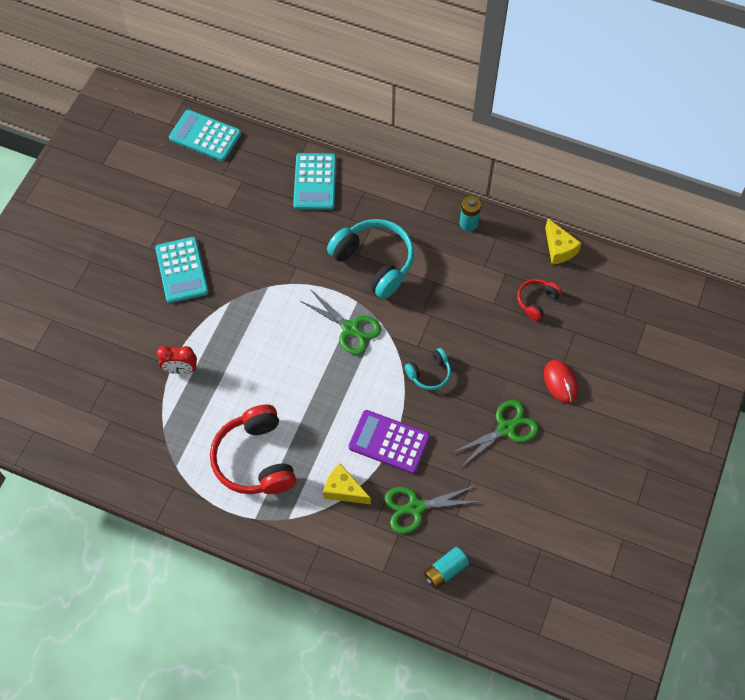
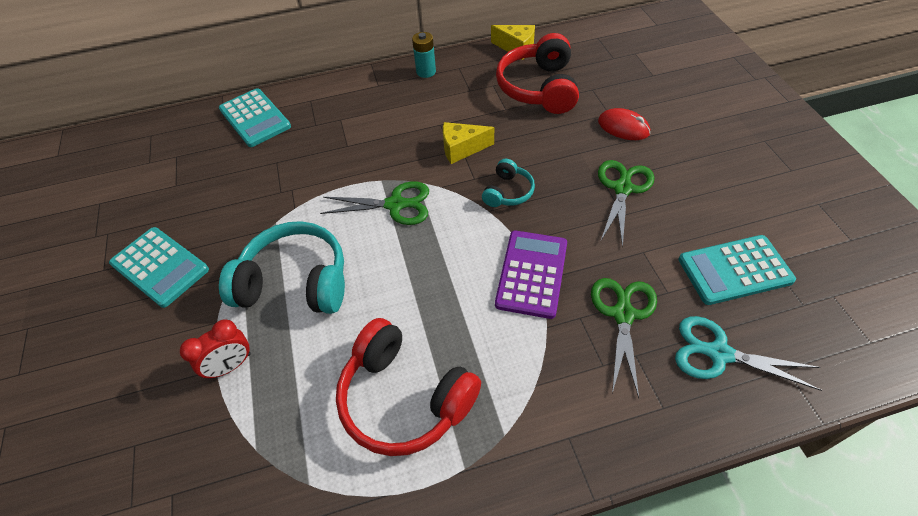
camera: 35 degrees left, 10 degrees down
turquoise calculator [169,110,241,161] -> turquoise calculator moved to [678,235,796,305]
yellow cheese [323,463,371,504] -> yellow cheese moved to [443,122,494,164]
turquoise headphones [327,219,415,299] -> turquoise headphones moved to [219,221,345,314]
purple calculator [348,410,430,474] -> purple calculator turned 120 degrees clockwise [495,231,567,319]
green scissors [384,486,481,534] -> green scissors turned 150 degrees clockwise [591,278,657,398]
turquoise battery [423,547,469,589] -> turquoise scissors [675,316,822,391]
red headphones [517,279,562,321] -> red headphones [496,33,579,114], size x1.95

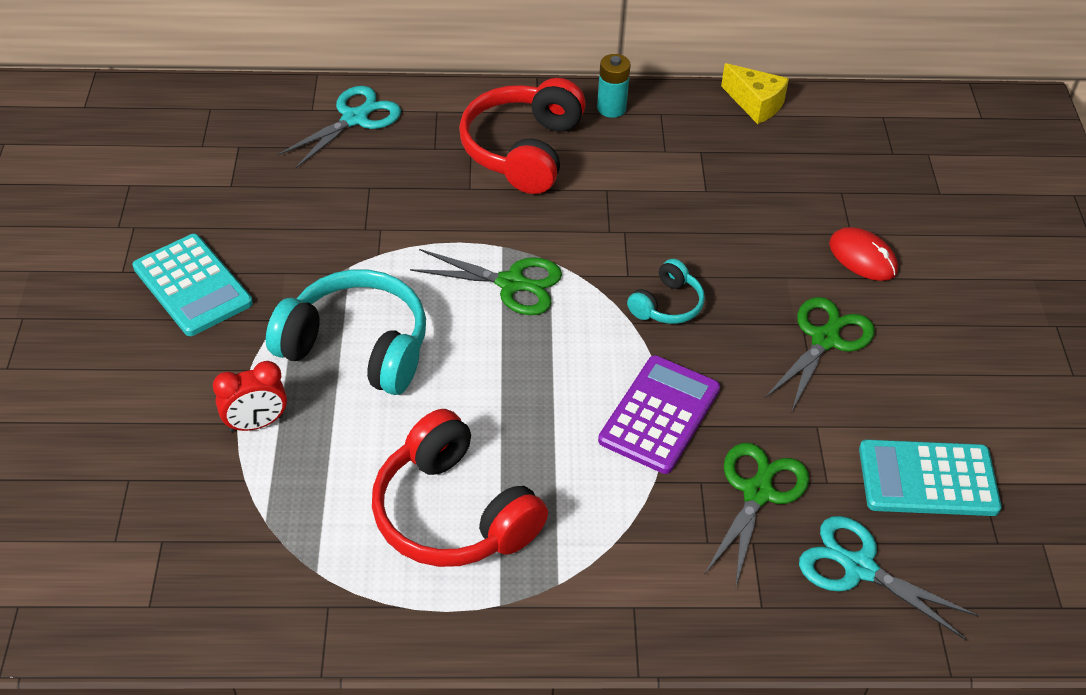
camera: 10 degrees right, 5 degrees down
turquoise calculator [219,88,291,147] -> turquoise scissors [277,86,401,169]
yellow cheese [443,122,494,164] -> none
red headphones [496,33,579,114] -> red headphones moved to [459,78,586,194]

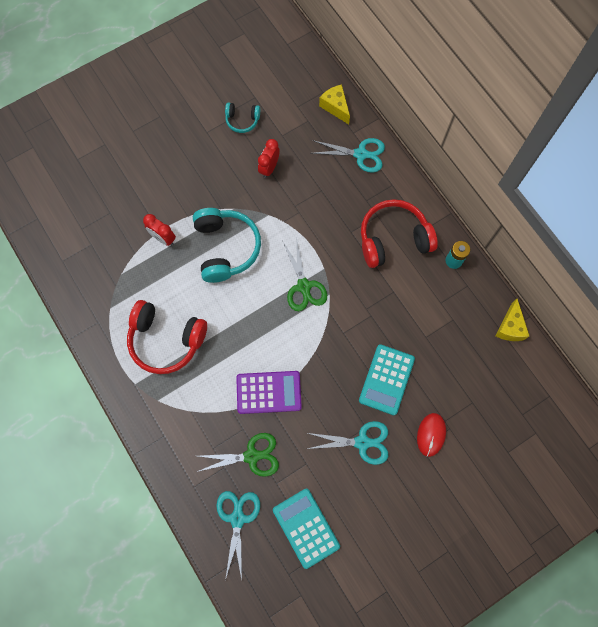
camera: 60 degrees right, 25 degrees up
turquoise calculator [133,234,253,336] -> turquoise calculator moved to [359,344,415,415]
red headphones [372,409,548,567] -> red headphones turned 90 degrees counterclockwise [127,300,207,374]
turquoise headphones [627,259,705,324] -> turquoise headphones moved to [225,103,260,133]
green scissors [765,297,875,413] -> turquoise scissors [307,421,388,465]
none -> red clock [258,139,280,178]
none -> yellow cheese [319,84,350,124]

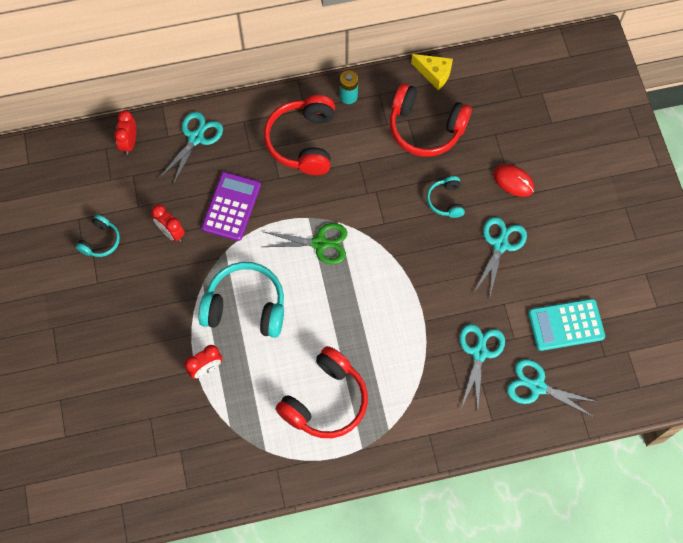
camera: 70 degrees left, 5 degrees down
green scissors [197,433,279,477] -> turquoise scissors [459,324,505,411]
purple calculator [236,371,302,414] -> purple calculator moved to [202,172,261,241]
yellow cheese [319,84,350,124] -> red clock [114,110,136,155]
turquoise calculator [359,344,415,415] -> turquoise headphones [427,176,465,218]
none -> red headphones [390,83,472,157]

